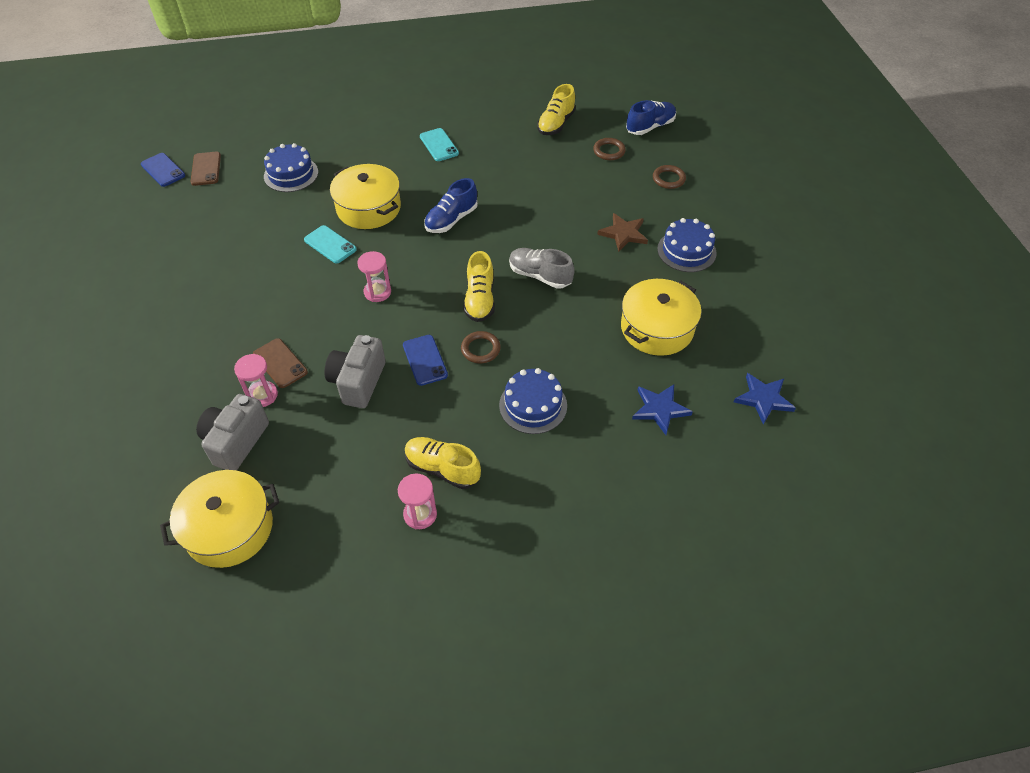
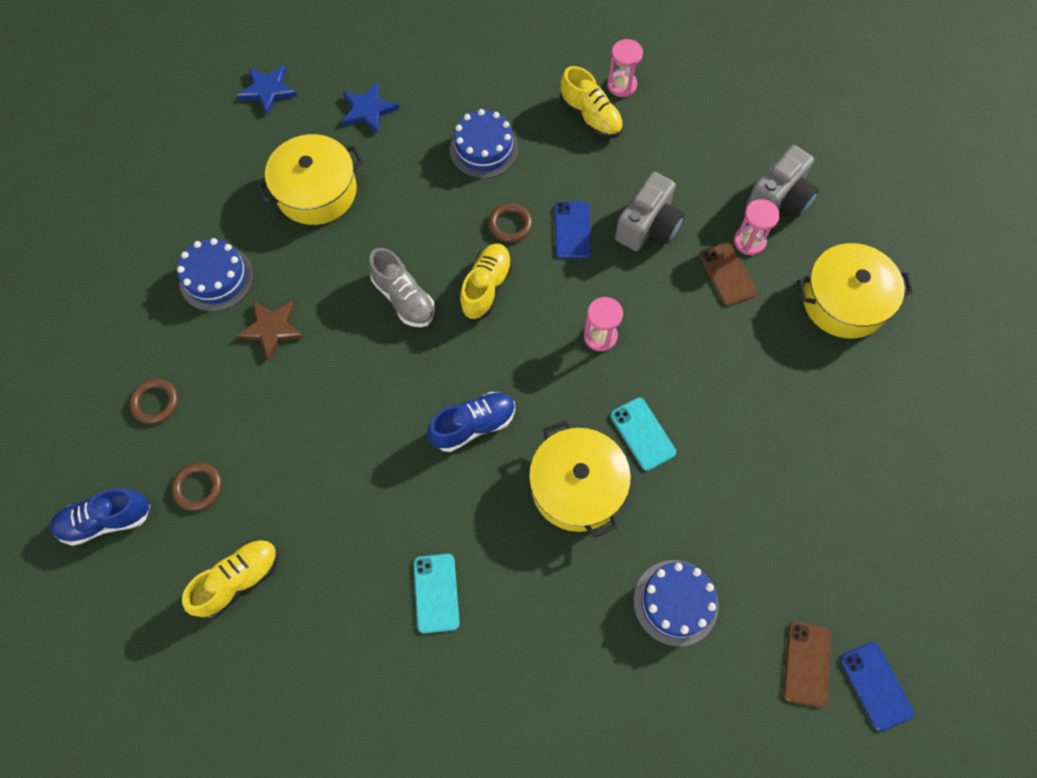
camera: 160 degrees left, 15 degrees up
yellow pot [160,470,279,568] -> yellow pot moved to [797,243,913,338]

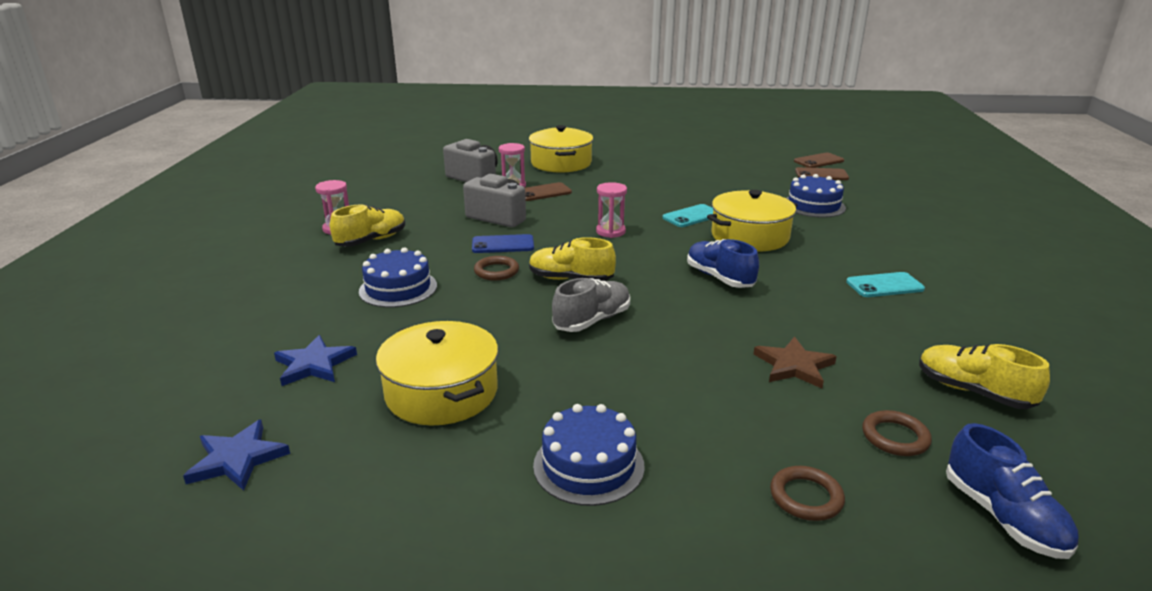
camera: 95 degrees left, 40 degrees down
brown star [236,301,304,360] -> brown star moved to [754,337,837,389]
blue phone [840,642,914,731] -> brown phone [794,152,844,168]

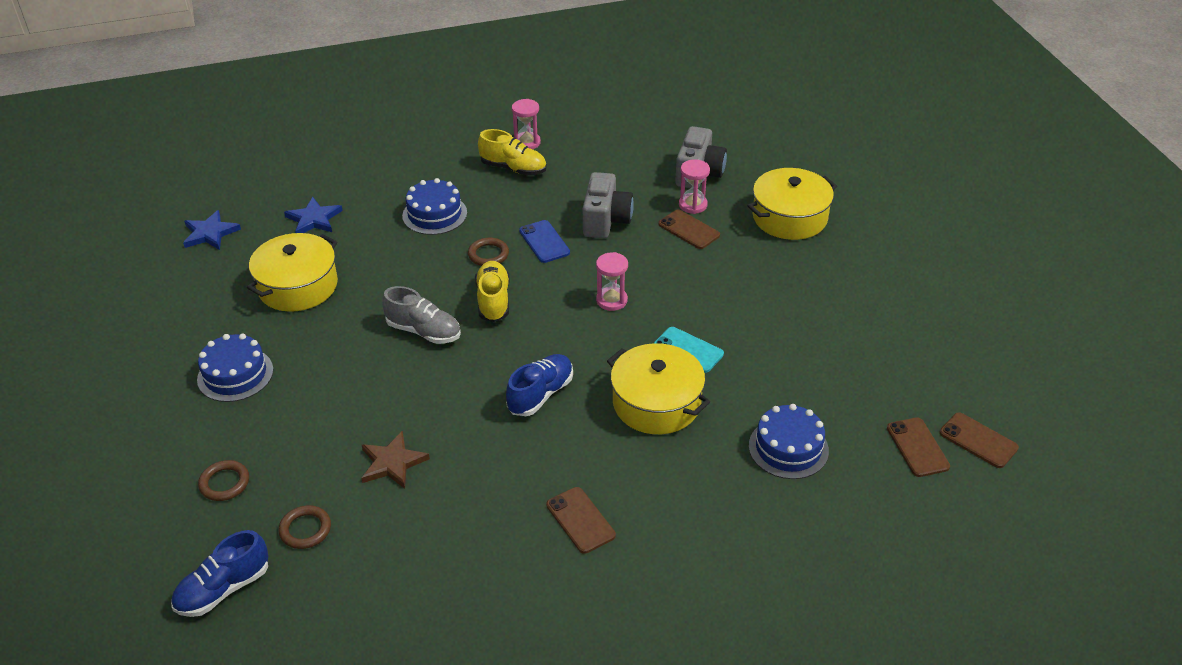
camera: 70 degrees right, 15 degrees up
turquoise phone [846,272,925,297] -> brown phone [546,487,616,554]
yellow shoe [919,344,1050,409] -> none

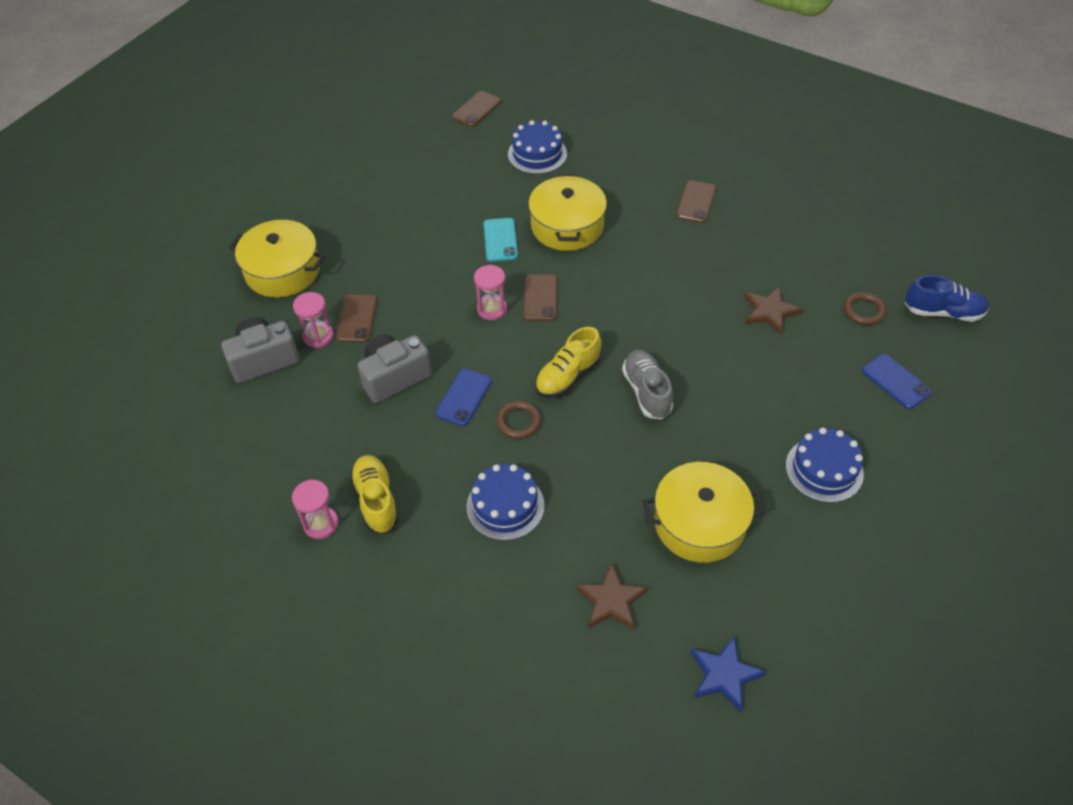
camera: 130 degrees left, 10 degrees up
brown ring [198,460,249,501] -> blue phone [862,354,932,409]
blue star [284,197,343,233] -> brown star [575,563,648,630]
blue shoe [506,354,573,416] -> none
brown phone [940,412,1019,468] -> brown phone moved to [523,274,557,321]

